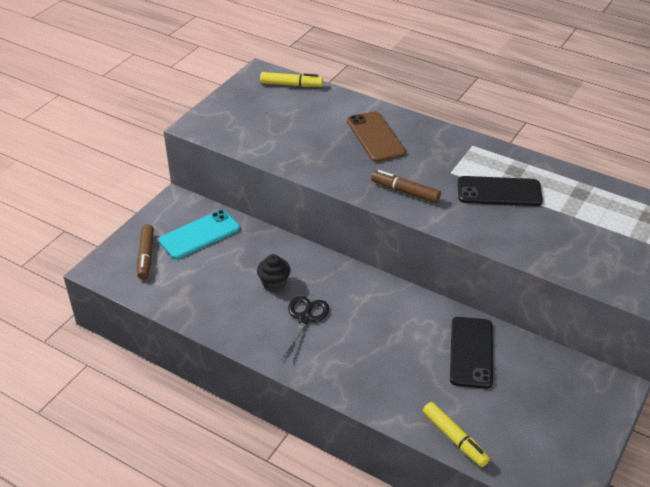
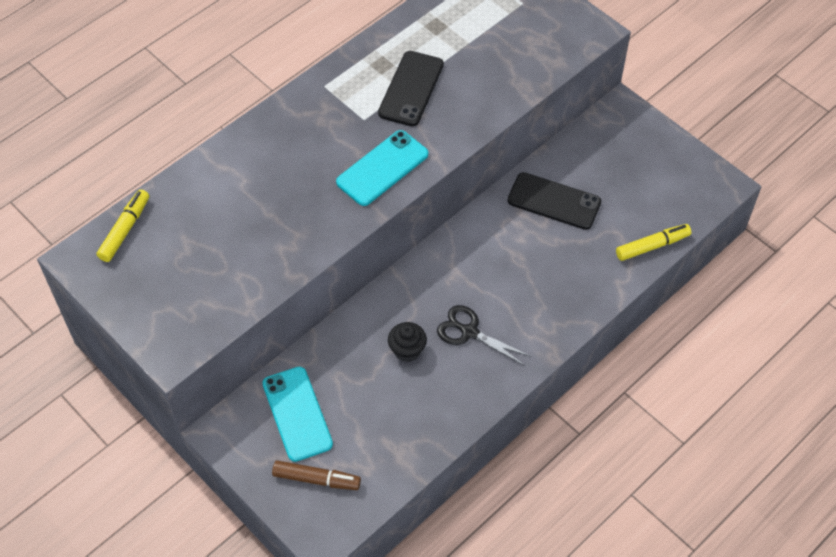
camera: 75 degrees left, 15 degrees up
brown phone [347,111,406,162] -> none
brown marker [371,170,441,203] -> turquoise phone [336,130,428,206]

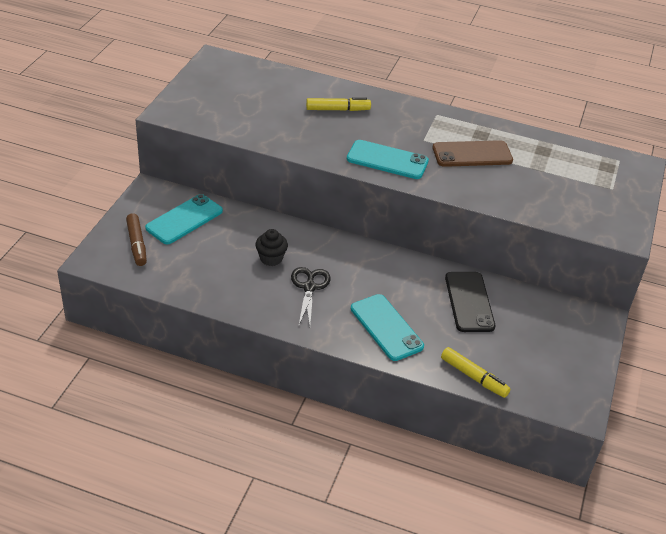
camera: 60 degrees right, 15 degrees down
yellow marker [96,189,149,262] -> yellow marker moved to [306,97,371,111]
black phone [378,51,444,126] -> brown phone [432,140,513,167]
none -> turquoise phone [351,294,424,361]

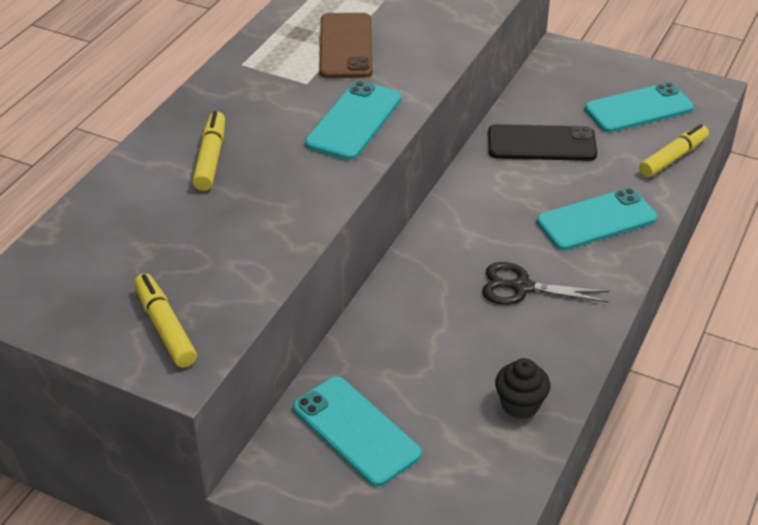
camera: 80 degrees left, 0 degrees up
brown marker [126,213,147,266] -> none
black cupcake [255,229,288,266] -> black cupcake moved to [495,358,550,419]
none -> yellow marker [134,273,197,368]
none -> turquoise phone [585,82,694,132]

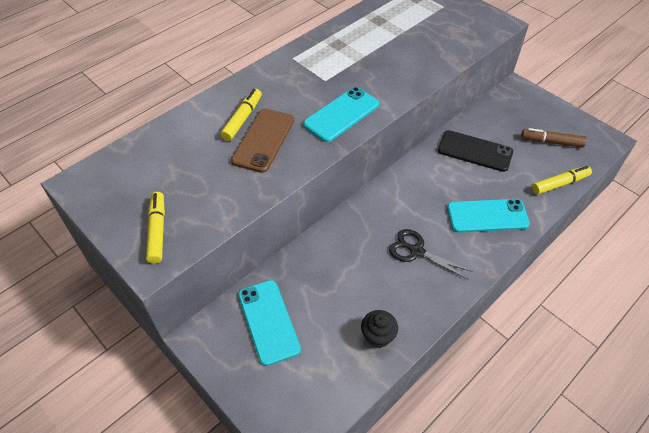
camera: 20 degrees right, 10 degrees up
brown phone [319,13,373,78] -> brown phone moved to [231,109,294,173]
turquoise phone [585,82,694,132] -> brown marker [521,128,587,148]

